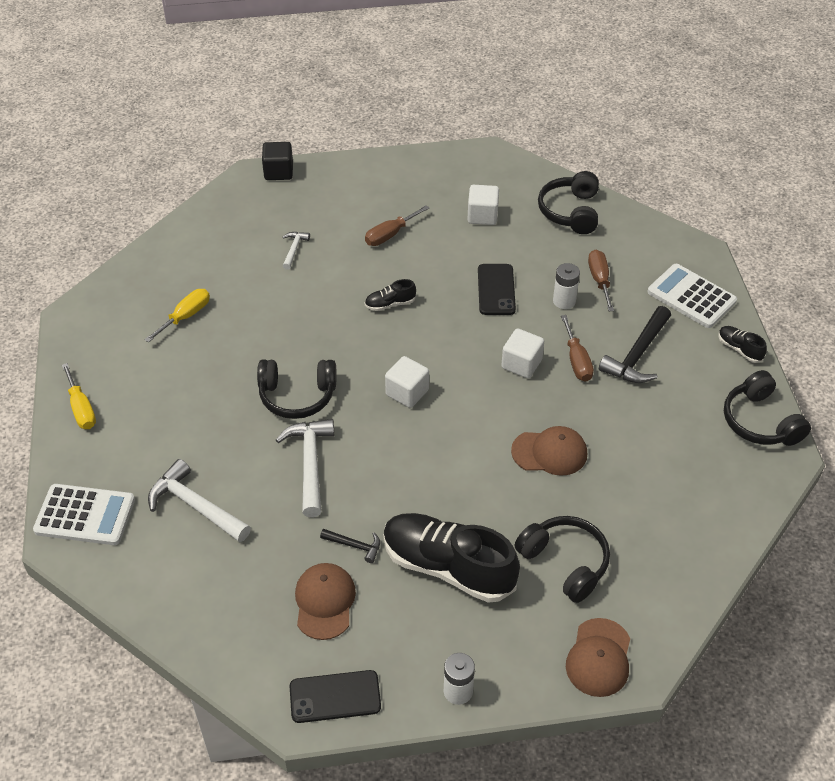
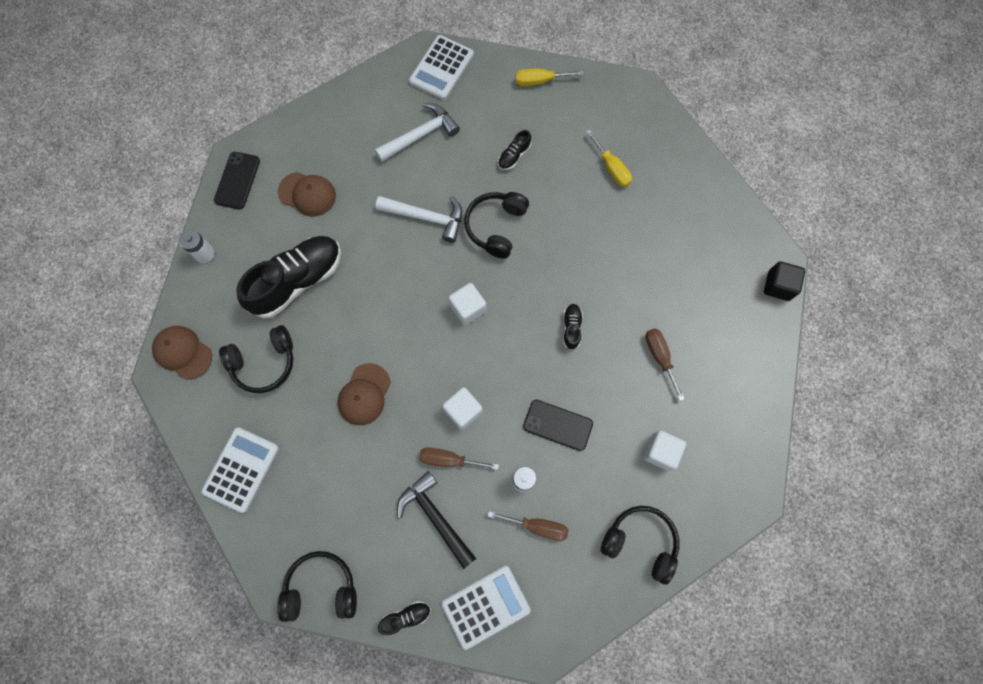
camera: 110 degrees right, 25 degrees up
white hammer [283,232,310,270] -> none
black hammer [320,529,380,563] -> none
none -> white calculator [201,427,279,513]
none -> black shoe [498,130,531,170]

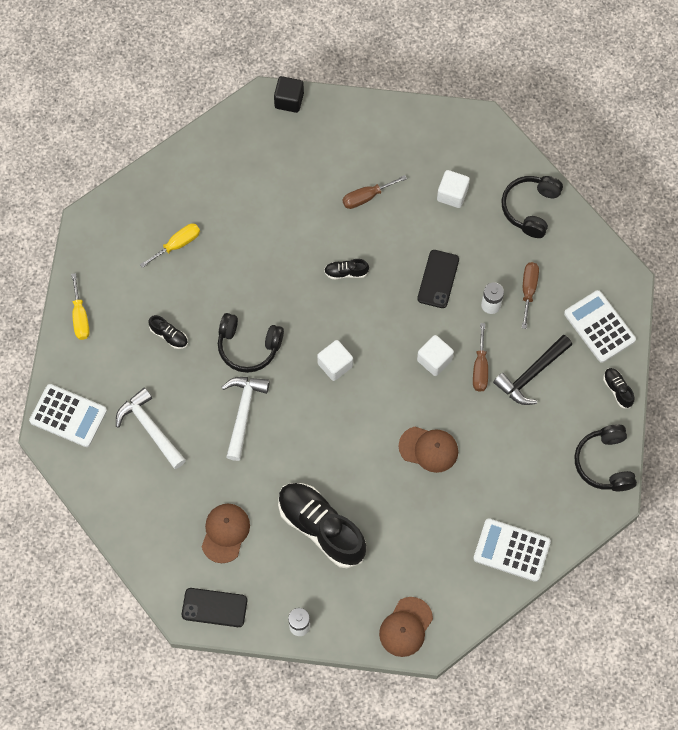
camera: 95 degrees left, 5 degrees down
black headphones [219,325,293,393] -> none

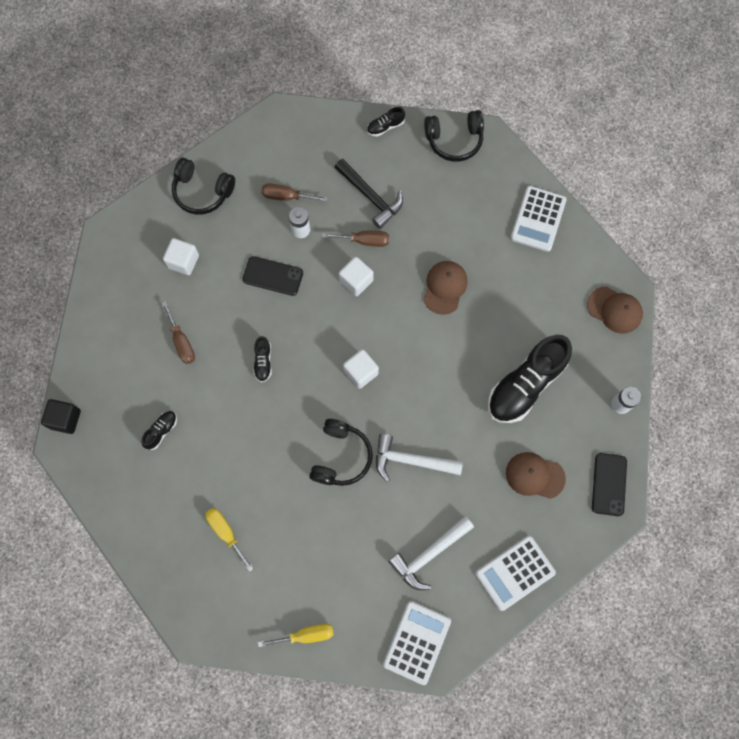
camera: 90 degrees left, 5 degrees up
black shoe [149,315,188,349] -> black shoe moved to [141,411,177,450]
white calculator [564,290,636,363] -> white calculator moved to [476,536,556,611]

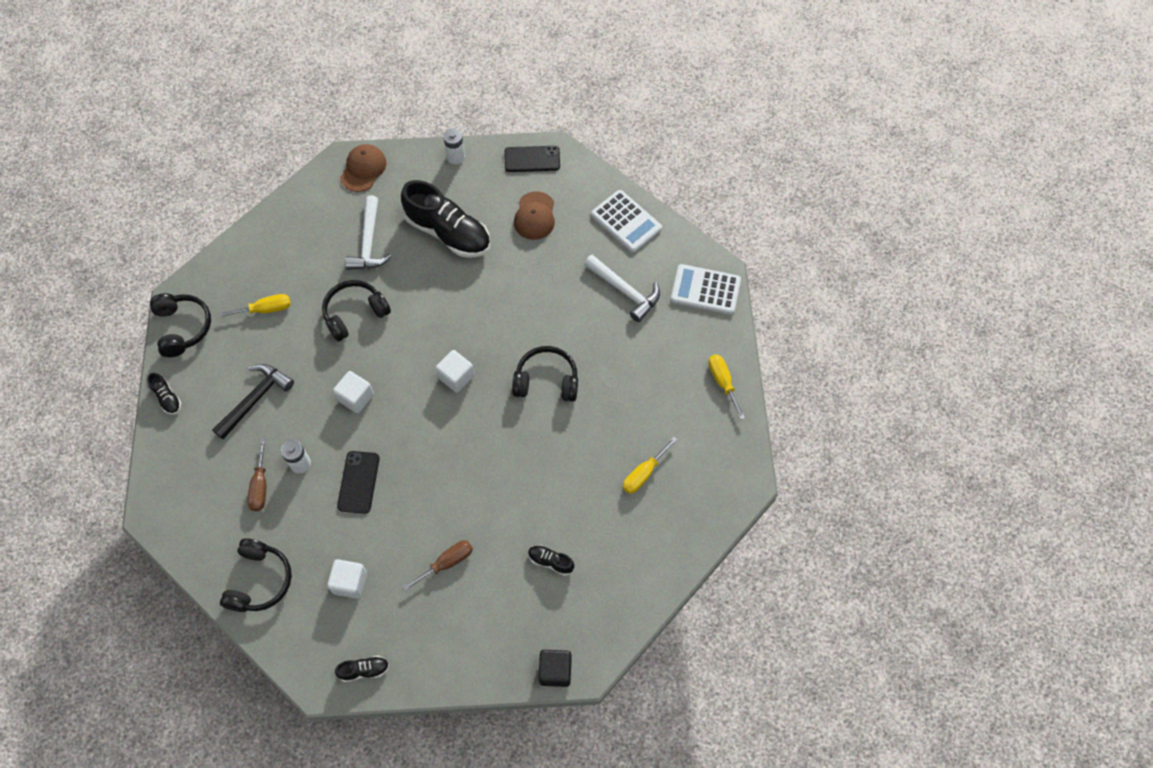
camera: 100 degrees left, 10 degrees down
black shoe [253,336,272,382] -> black shoe moved to [335,656,389,682]
brown screwdriver [322,231,389,247] -> none
white hammer [376,434,463,482] -> white hammer moved to [345,195,391,270]
brown cap [424,261,468,315] -> black headphones [322,280,391,342]
white calculator [511,186,567,252] -> none
none -> yellow screwdriver [219,294,291,317]

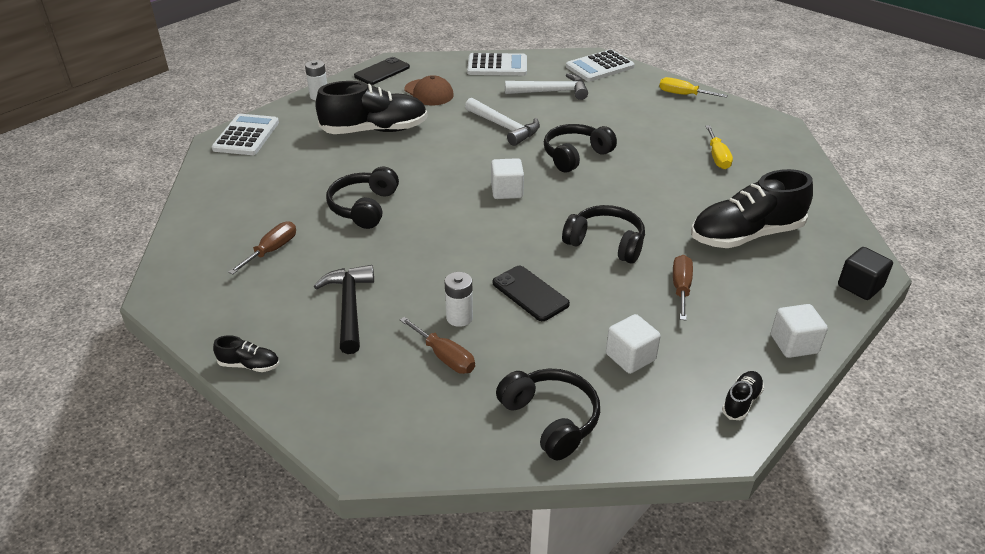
camera: 45 degrees left, 25 degrees down
black headphones [150,293,211,357] -> black headphones moved to [562,205,645,264]
yellow screwdriver [219,294,291,317] -> brown screwdriver [228,221,296,275]
white cube [333,371,374,413] -> white cube moved to [771,304,828,358]
brown cap [340,144,387,192] -> white calculator [212,114,279,155]
white hammer [345,195,391,270] -> white hammer moved to [465,98,540,146]
black shoe [528,545,574,576] -> black shoe [691,169,813,248], size x2.34

